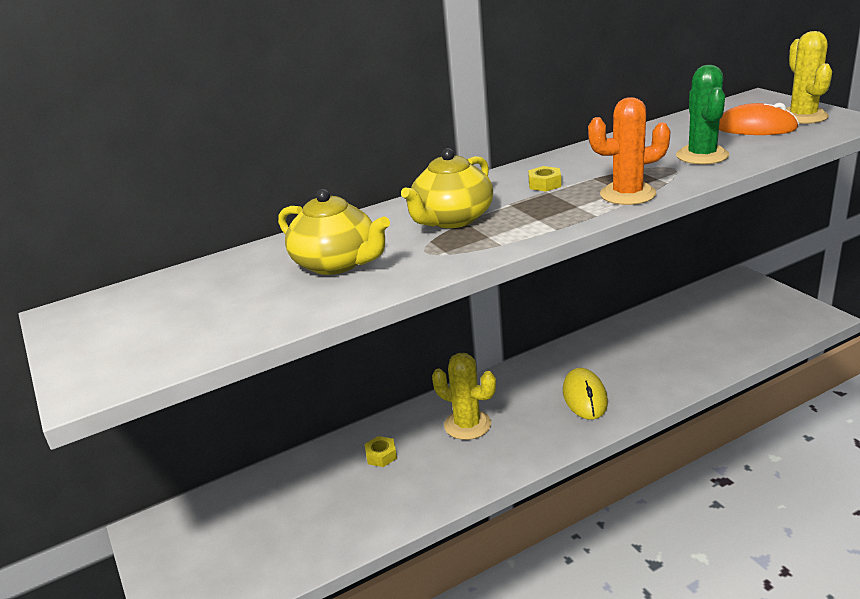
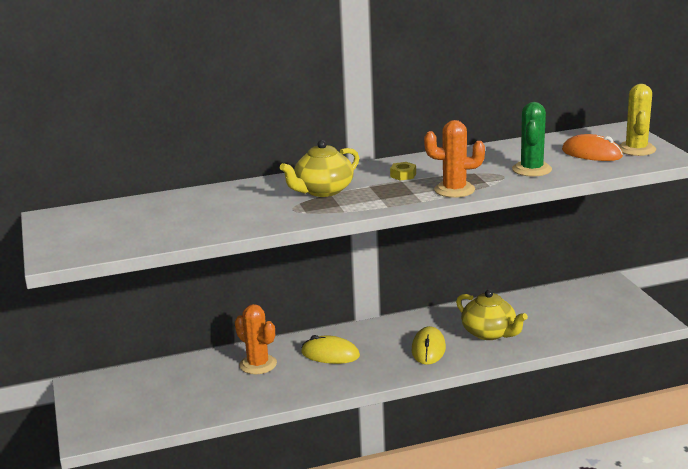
camera: 10 degrees right, 5 degrees down
yellow teapot [278,189,390,275] -> yellow teapot moved to [456,290,528,340]
yellow nut [365,436,397,467] -> orange cactus [235,304,277,374]
yellow cactus [432,353,496,440] -> yellow mouse [301,335,360,364]

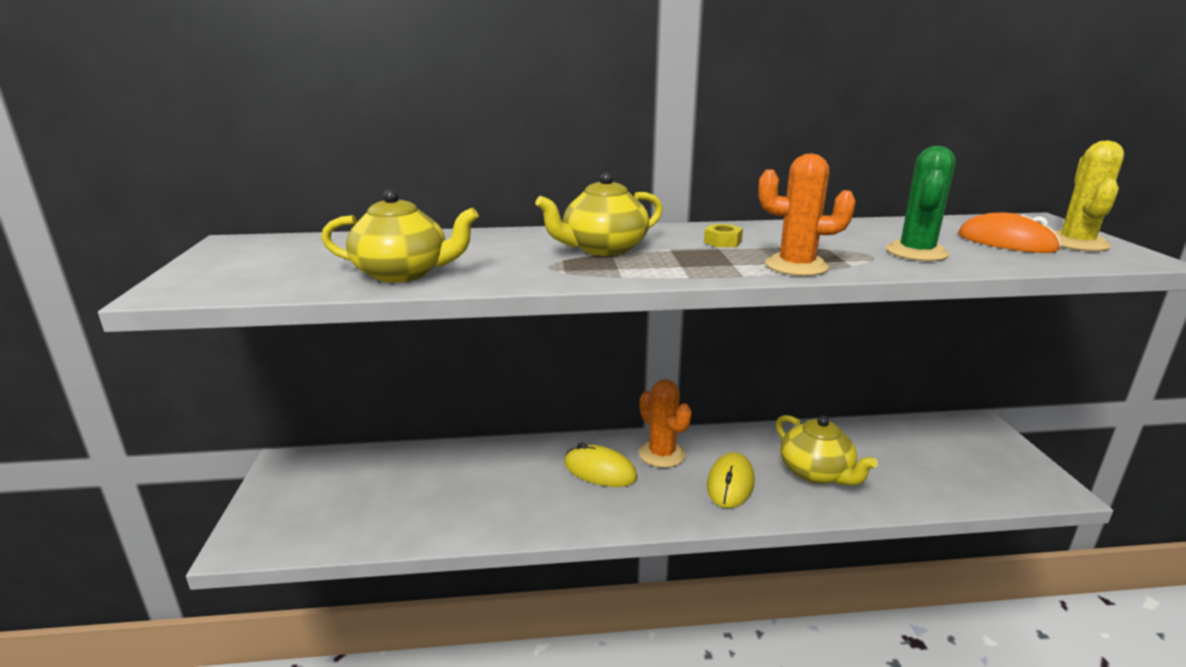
camera: 10 degrees right, 0 degrees up
orange cactus [235,304,277,374] -> orange cactus moved to [639,379,692,468]
none -> yellow teapot [321,189,479,283]

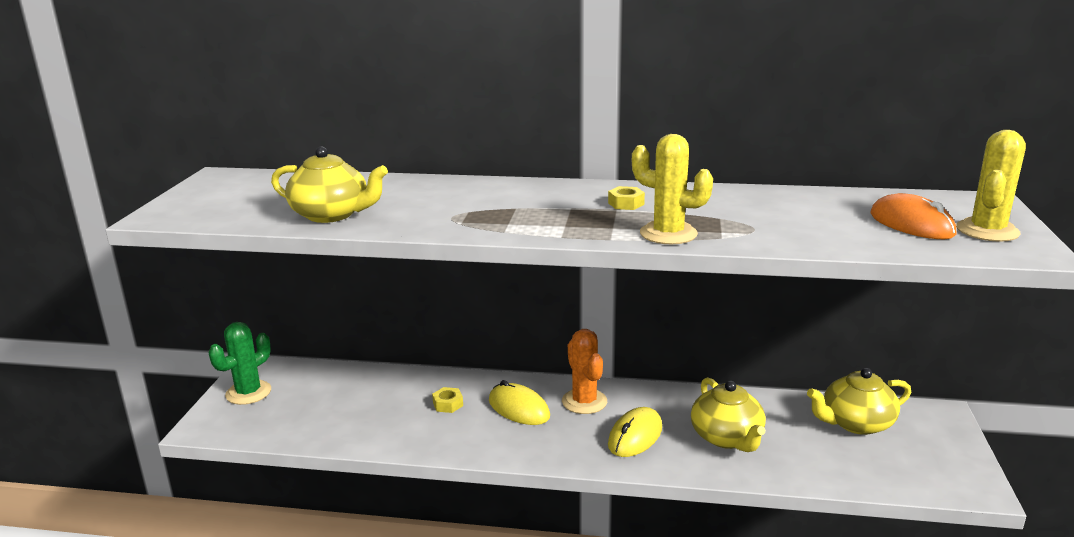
camera: 15 degrees right, 0 degrees up
yellow teapot [535,172,663,256] -> yellow teapot moved to [807,368,911,435]
orange cactus [758,154,856,276] -> yellow cactus [632,134,713,244]
green cactus [886,146,956,261] -> green cactus moved to [209,322,271,405]
none -> yellow nut [432,387,463,413]

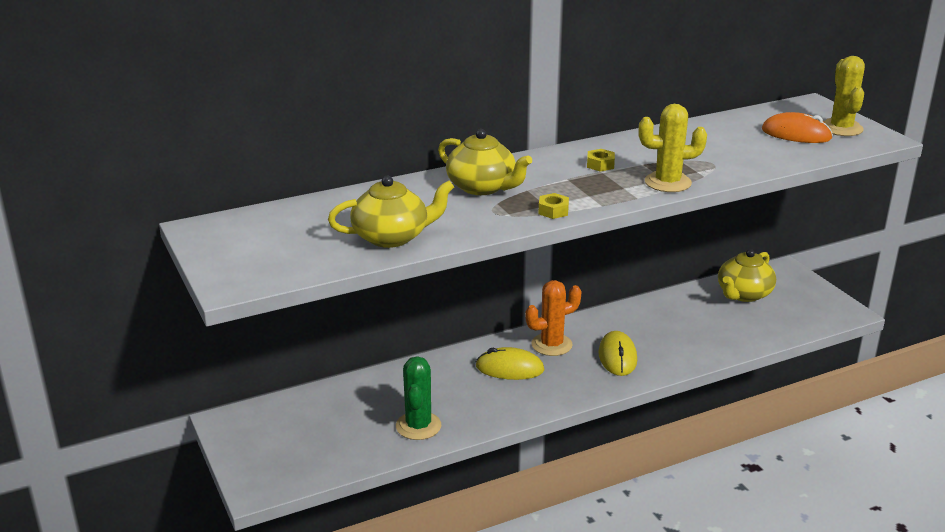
camera: 35 degrees left, 5 degrees up
green cactus [209,322,271,405] -> green cactus moved to [396,356,441,440]
yellow nut [432,387,463,413] -> yellow nut moved to [538,193,569,219]
orange cactus [562,329,607,414] -> orange cactus turned 60 degrees counterclockwise [525,280,582,356]
yellow teapot [691,377,766,452] -> yellow teapot moved to [438,129,532,195]

